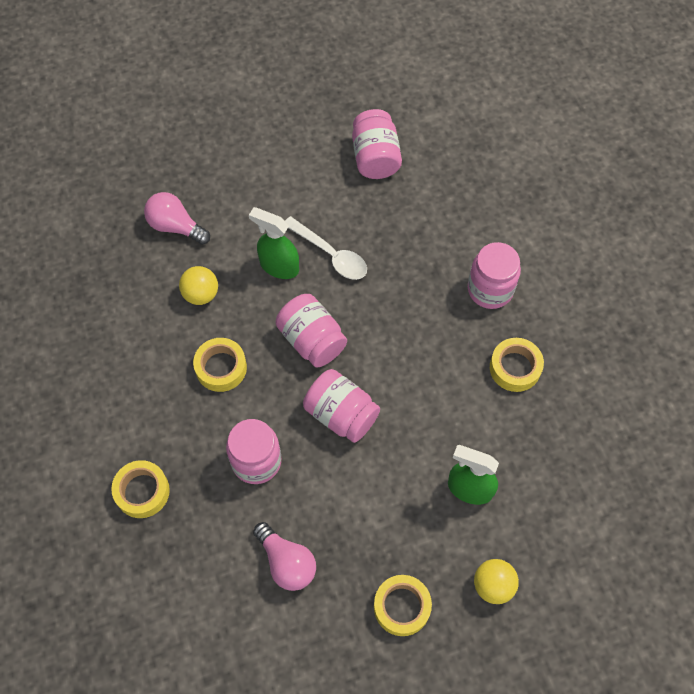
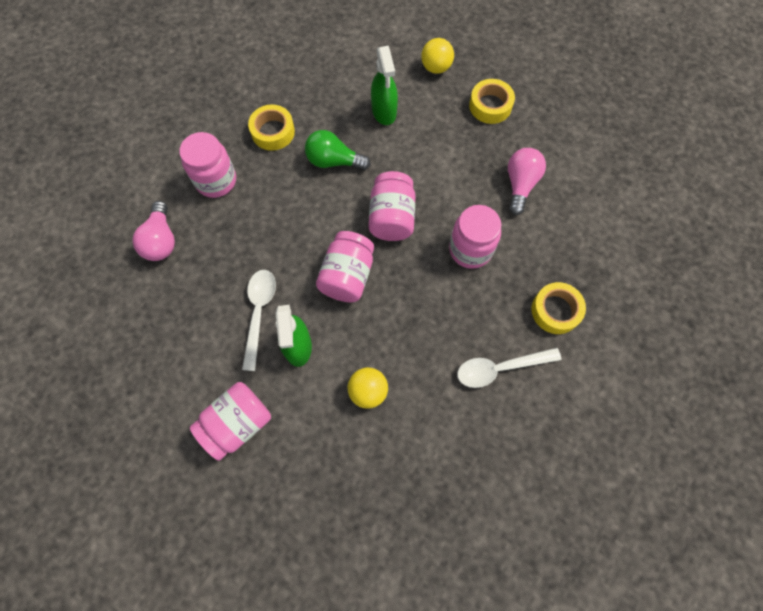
camera: 125 degrees left, 5 degrees up
pink light bulb [144,192,210,245] -> pink light bulb moved to [132,201,175,261]
yellow tape [193,338,247,392] -> none
pink jar [352,109,402,179] -> pink jar moved to [190,382,271,461]
none -> green light bulb [305,130,371,170]
none -> white spoon [457,348,561,388]

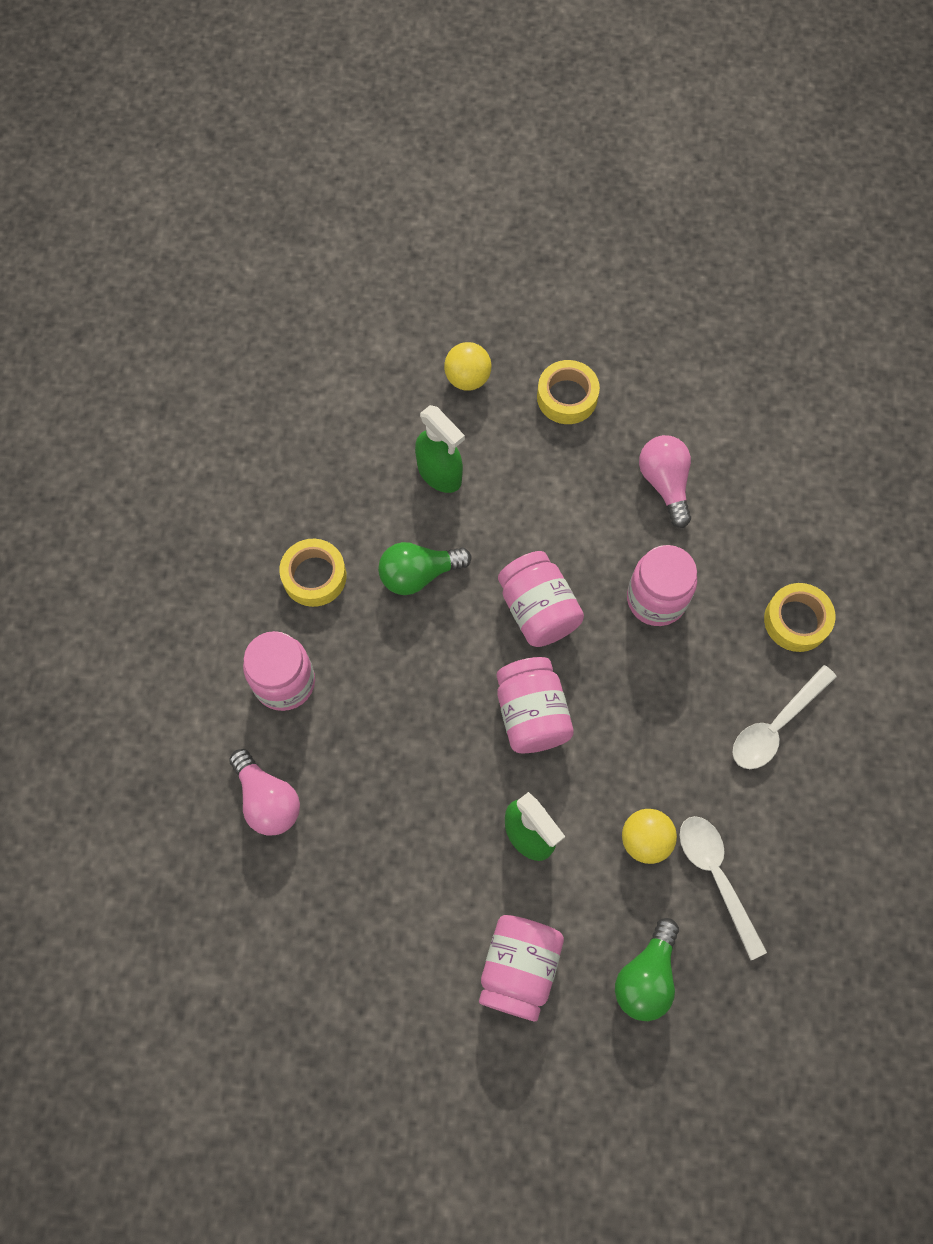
camera: 30 degrees left, 0 degrees up
white spoon [242,270,276,371] -> white spoon moved to [680,816,767,960]
none -> green light bulb [615,918,679,1021]

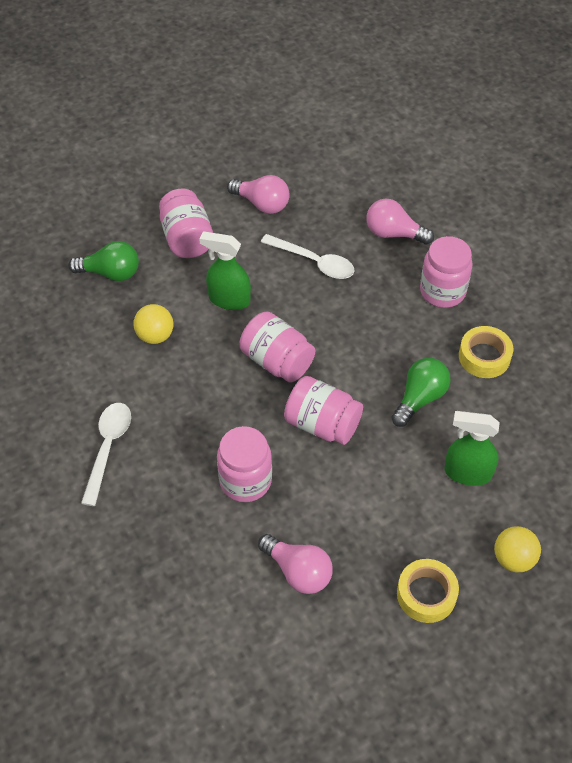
camera: 145 degrees right, 15 degrees down
green light bulb [615,918,679,1021] -> green light bulb turned 105 degrees clockwise [69,241,139,281]
white spoon [680,816,767,960] -> white spoon moved to [261,234,355,279]
yellow tape [764,583,836,652] -> none
none -> pink light bulb [227,175,290,214]

